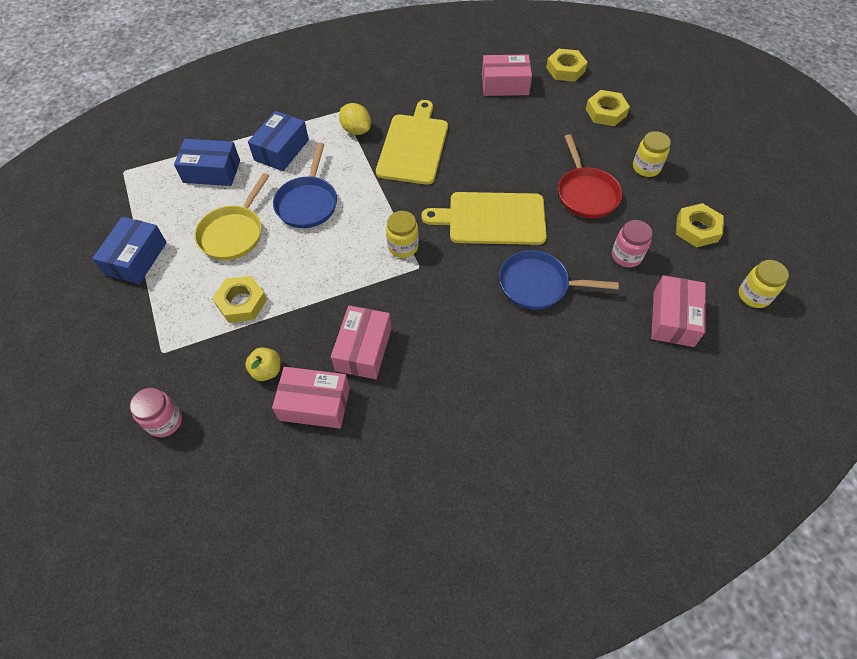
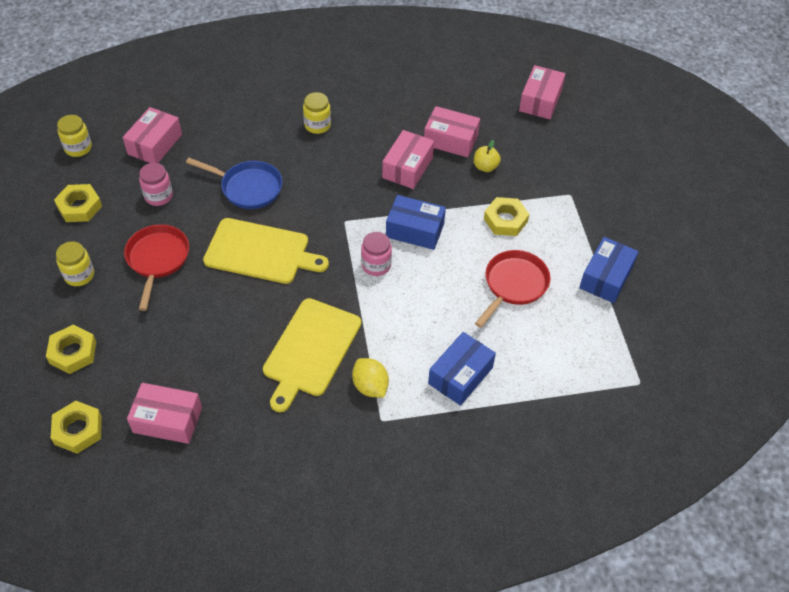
camera: 170 degrees left, 5 degrees down
pink jar [130,388,182,437] -> pink jar moved to [361,232,392,276]
blue box [174,139,240,186] -> blue box moved to [386,195,446,250]
yellow pan [194,173,269,260] -> red pan [475,250,550,328]
blue pan [273,142,337,228] -> none
yellow jar [386,211,419,258] -> yellow jar moved to [303,92,331,134]
none -> pink box [519,65,565,119]

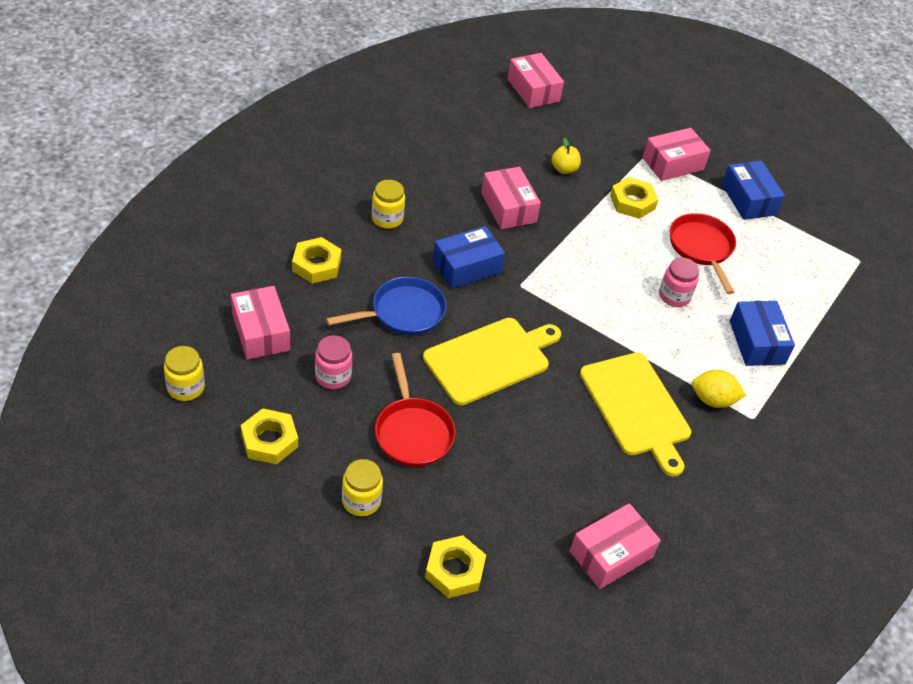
camera: 50 degrees left, 5 degrees down
yellow nut [51,401,102,454] -> yellow nut moved to [292,237,341,284]
red pan [124,224,189,311] -> red pan turned 150 degrees counterclockwise [375,353,456,467]
pink jar [361,232,392,276] -> pink jar moved to [659,258,699,307]
blue box [386,195,446,250] -> blue box moved to [433,226,505,289]
pink box [424,106,480,157] -> pink box moved to [642,128,711,181]

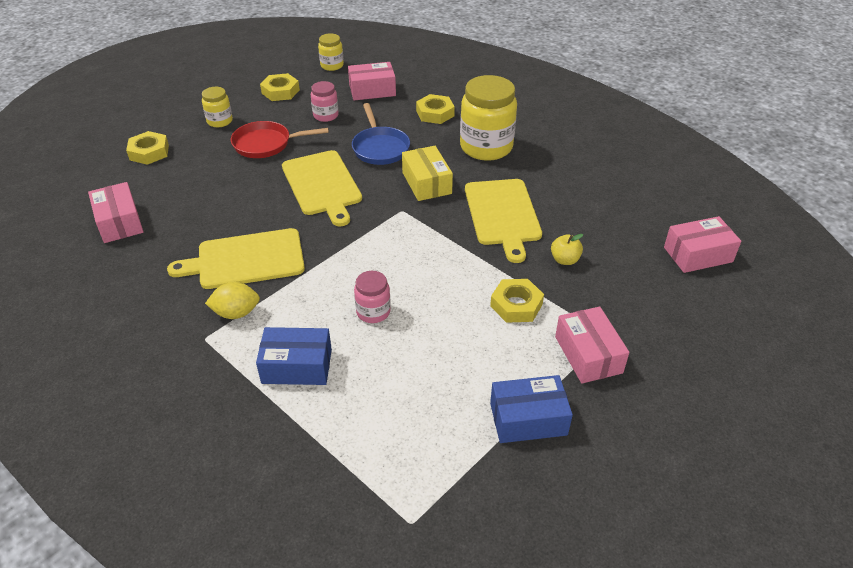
camera: 105 degrees right, 5 degrees down
yellow jar [372,180,405,229] -> yellow jar [460,75,517,161], size x1.97
blue box [433,226,505,289] -> yellow box [402,146,453,201]
pink box [481,167,541,229] -> yellow cutting board [465,179,542,263]
red pan [669,213,736,294] -> none
yellow lemon [692,370,746,408] -> yellow lemon turned 60 degrees clockwise [205,282,260,319]

